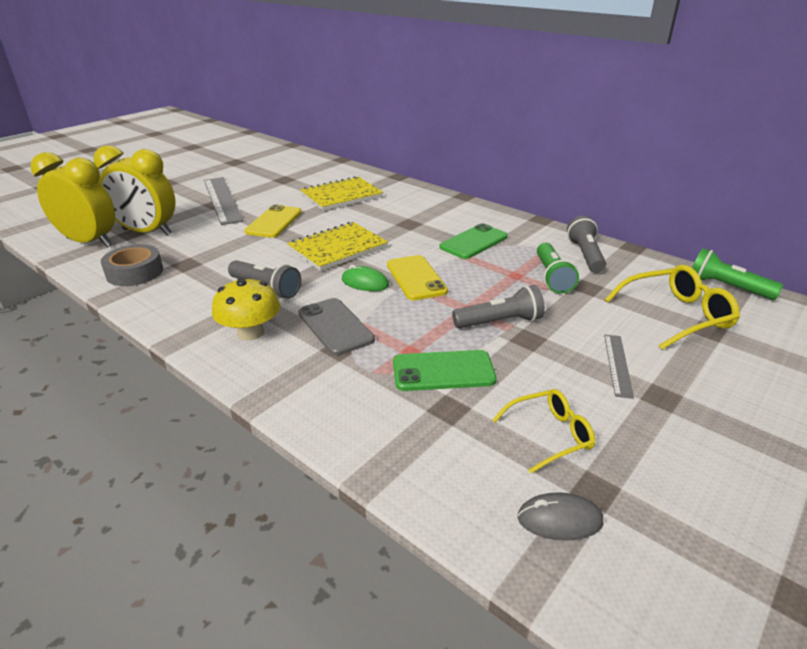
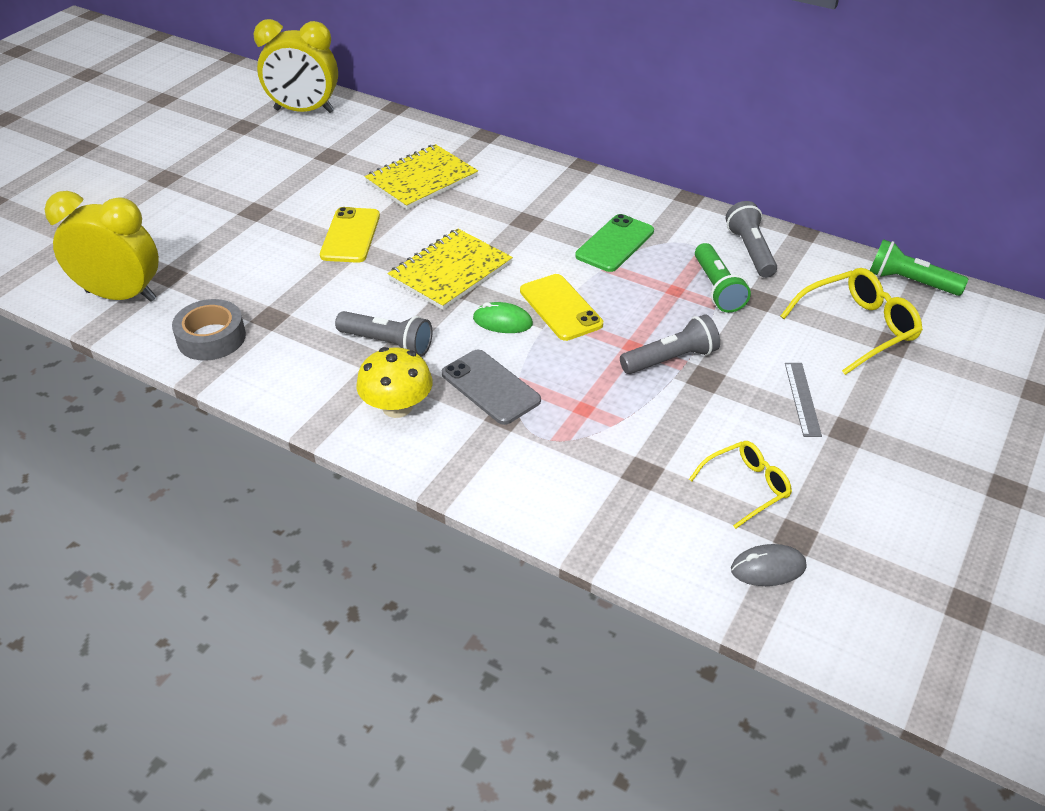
camera: 10 degrees left, 10 degrees up
yellow clock [93,145,176,236] -> yellow clock moved to [253,19,338,113]
grey ruler [204,177,244,225] -> none
green phone [393,350,496,391] -> none

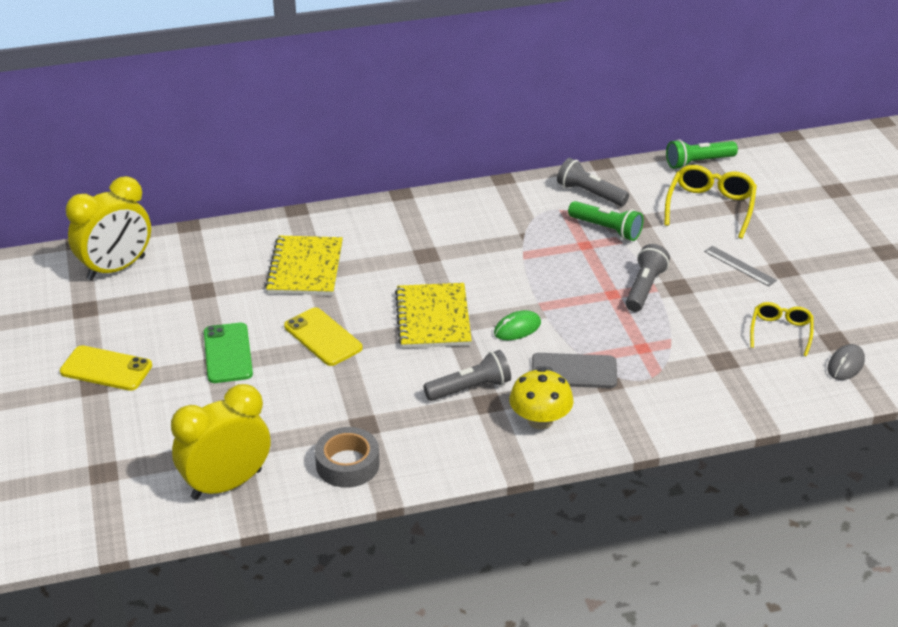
camera: 45 degrees left, 5 degrees down
yellow phone [520,274,603,341] -> yellow phone moved to [60,345,152,391]
green phone [575,214,654,272] -> green phone moved to [204,323,253,383]

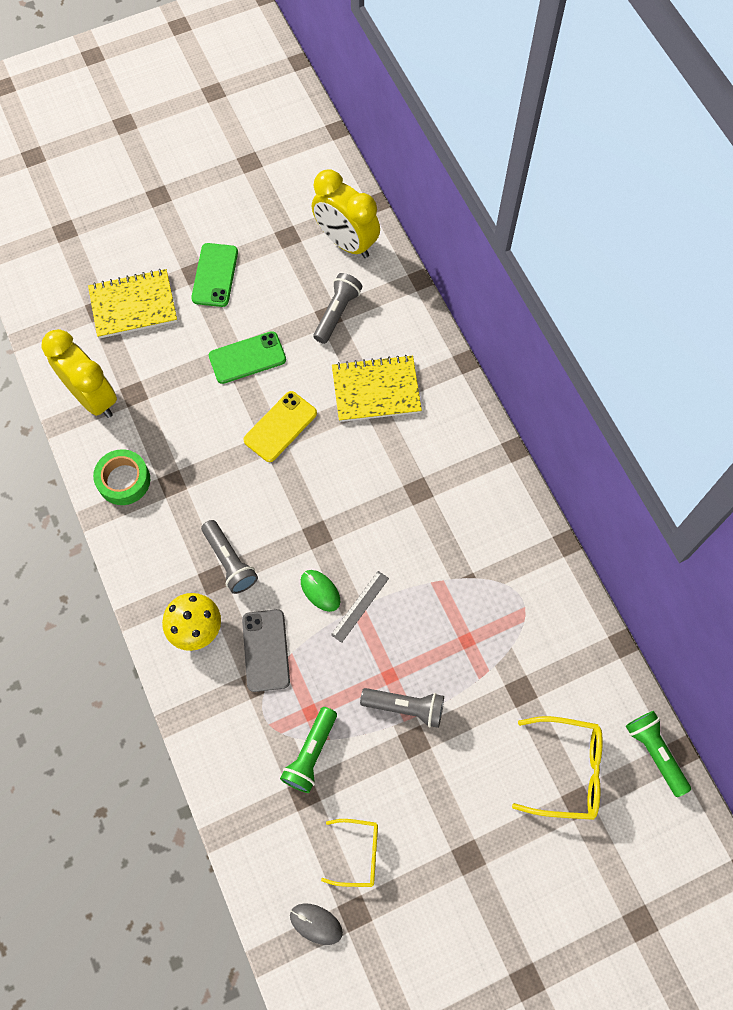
camera: 80 degrees right, 30 degrees up
yellow phone [60,345,152,391] -> green phone [191,243,238,307]
grey tape [315,427,380,488] -> green tape [93,449,150,505]
yellow notebook [395,283,472,348] -> yellow notebook moved to [88,269,177,339]
grey flashlight [557,158,629,206] -> grey flashlight moved to [313,273,362,344]
green flashlight [568,201,644,241] -> green flashlight moved to [280,707,337,793]
grey ruler [704,246,777,287] -> grey ruler moved to [331,571,389,643]

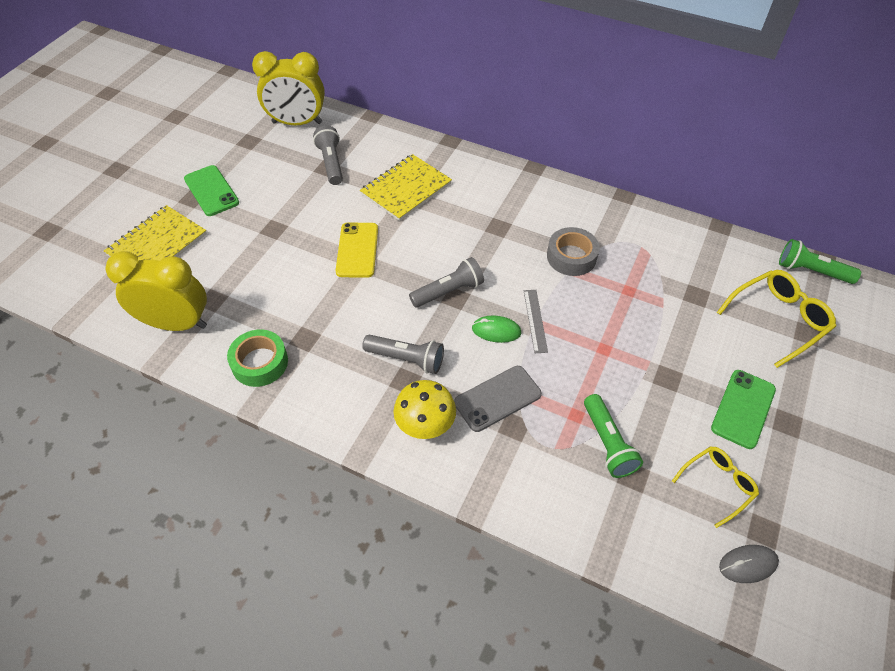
camera: 40 degrees left, 15 degrees down
green phone [209,331,286,384] -> green phone moved to [711,370,776,449]
grey phone [242,609,290,692] -> grey phone turned 75 degrees counterclockwise [454,366,542,432]
grey flashlight [360,688,444,728] -> grey flashlight moved to [409,257,484,308]
none -> grey tape [547,227,600,276]

